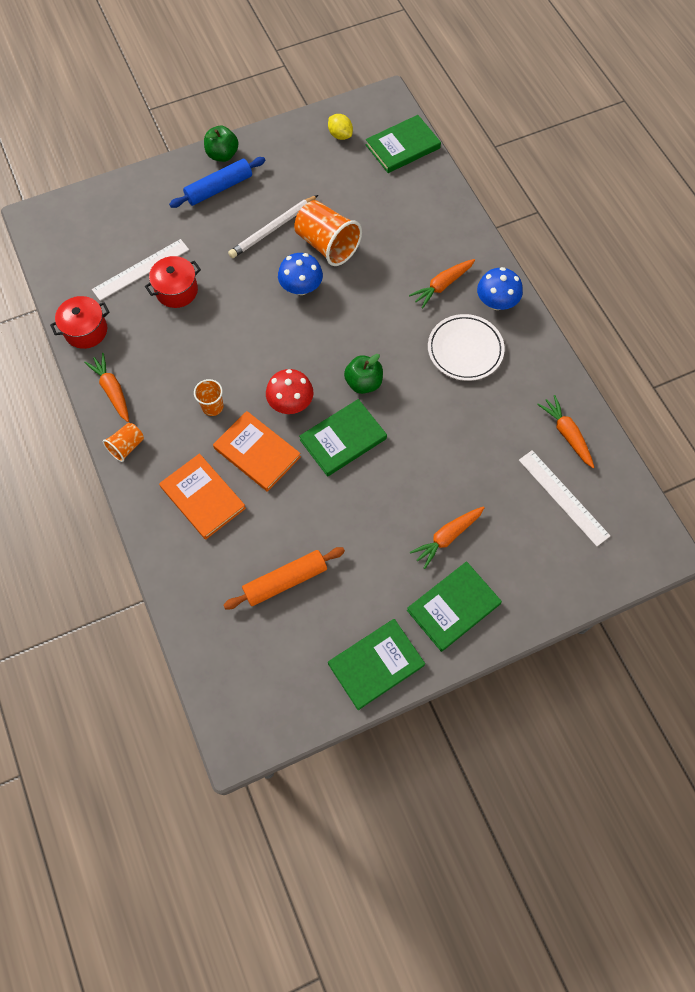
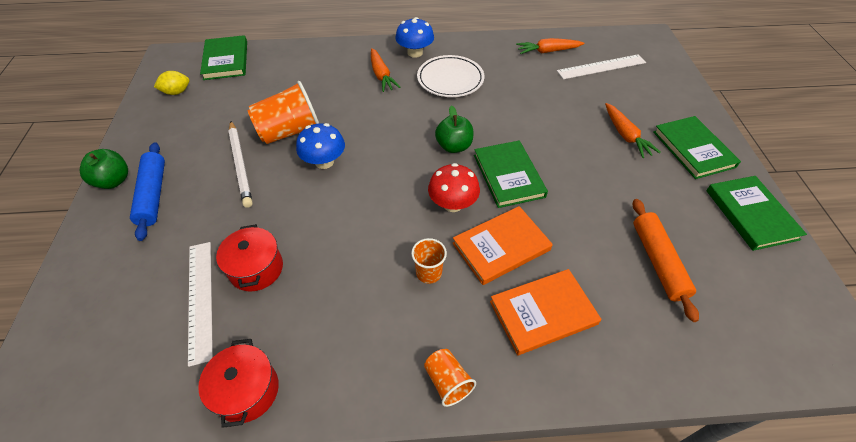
camera: 70 degrees left, 15 degrees down
orange carrot [84,353,129,422] -> none

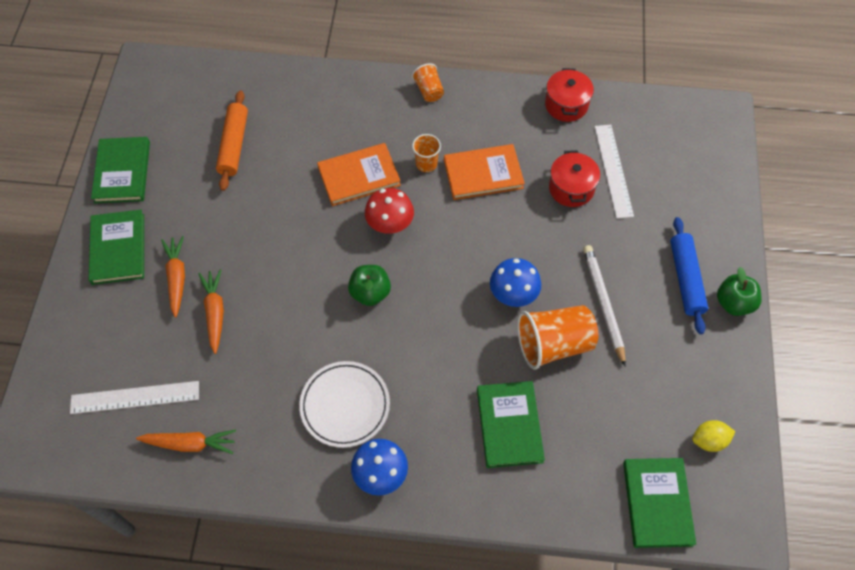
camera: 170 degrees left, 10 degrees up
orange carrot [371,48,401,92] -> orange carrot moved to [198,269,224,354]
green book [474,140,548,208] -> green book moved to [477,381,545,468]
orange book [490,269,601,355] -> orange book moved to [444,144,525,200]

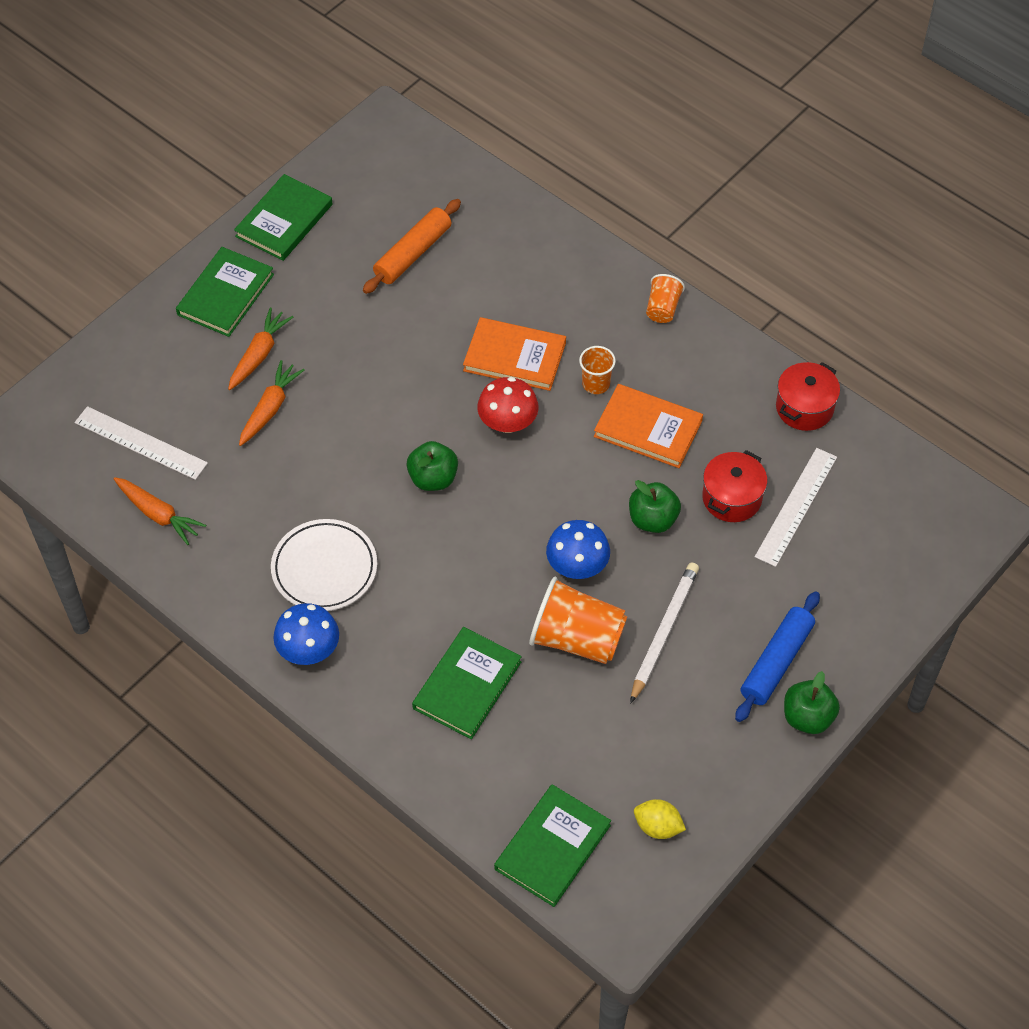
camera: 35 degrees right, 5 degrees down
none -> green apple [629,480,681,533]

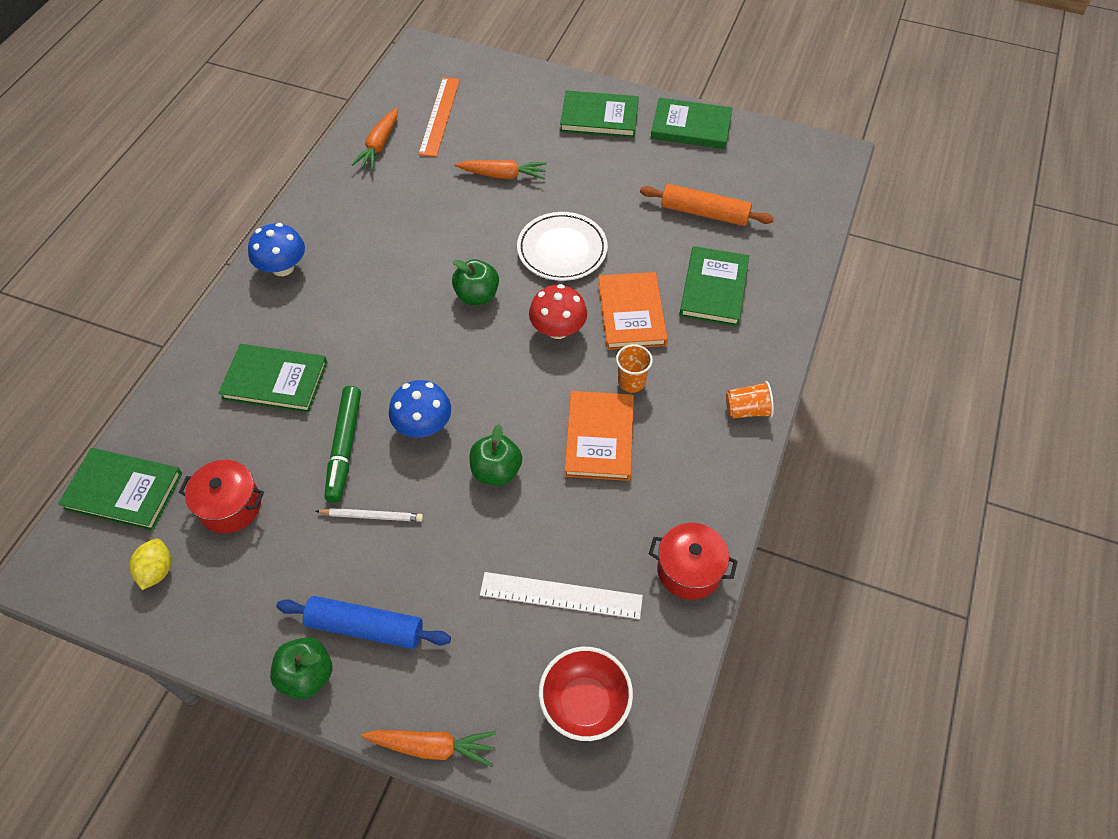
camera: 70 degrees right, 0 degrees up
white ruler [75,406,208,480] -> orange ruler [418,77,460,157]
orange carrot [228,308,293,390] -> orange carrot moved to [361,730,496,767]
white plate [271,519,377,611] -> white plate moved to [517,212,608,281]
orange cup [529,577,627,664] -> green marker [324,386,361,503]
white pencil [630,562,699,704] -> white pencil [315,508,423,522], size x0.63
red pot [702,450,767,522] -> red pot moved to [179,460,264,533]
none -> red bowl [539,647,633,741]
none -> green book [679,246,749,326]

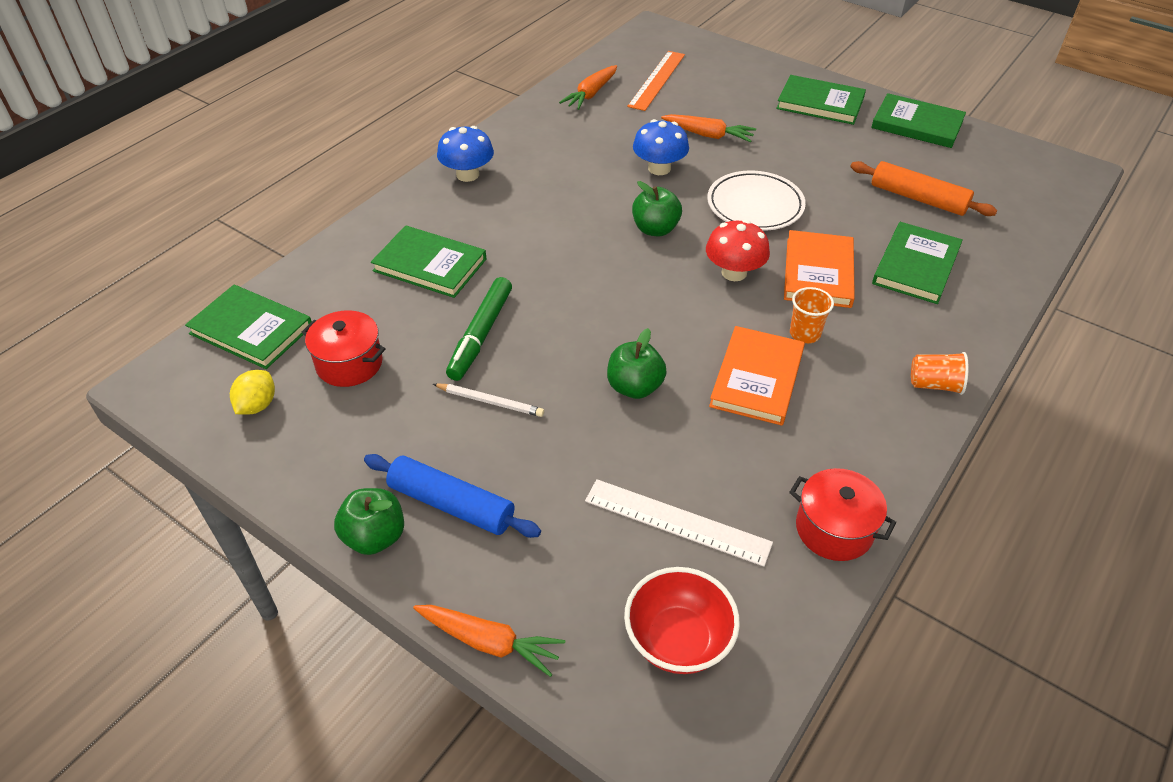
camera: 15 degrees right, 10 degrees down
blue mushroom [389,380,451,438] -> blue mushroom moved to [633,119,689,175]

